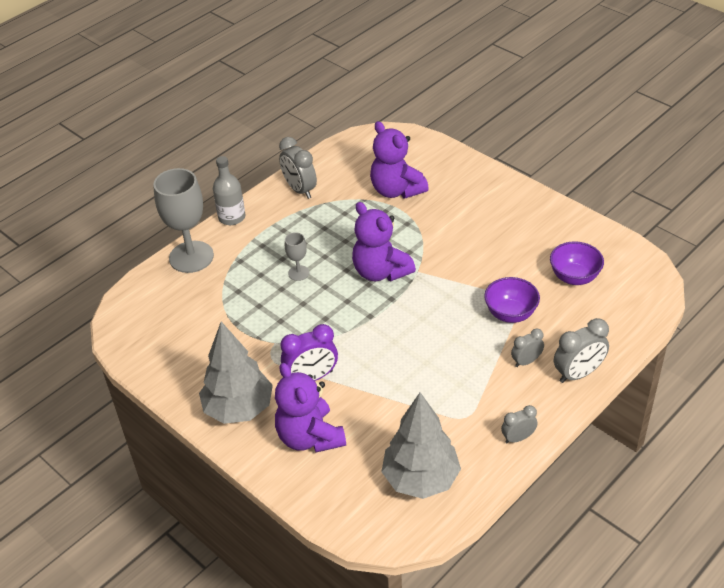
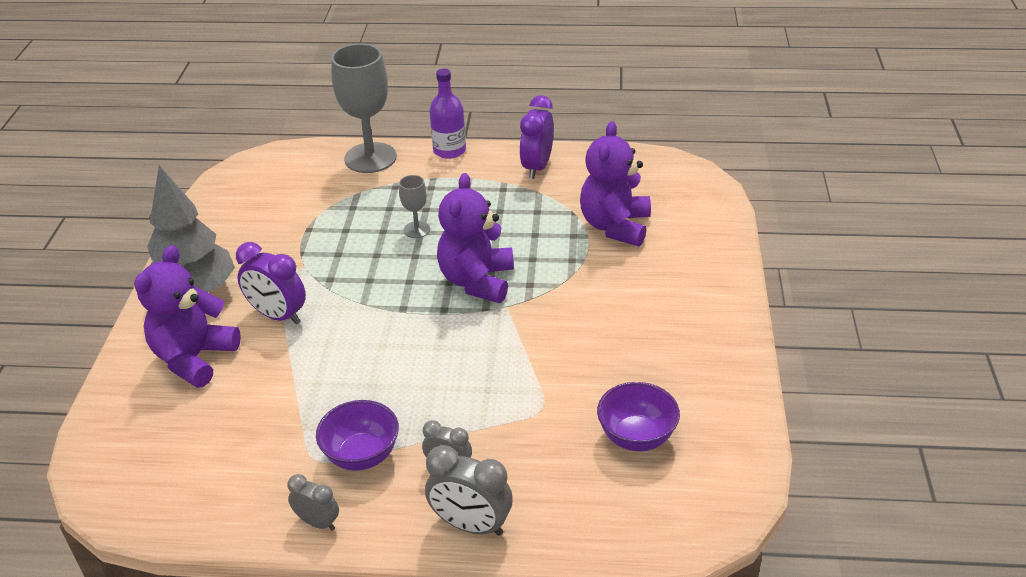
camera: 50 degrees right, 5 degrees down
grey bottle [213,156,245,225] -> purple bottle [429,69,466,159]
grey clock [279,137,317,199] -> purple clock [519,95,554,179]
grey tree [381,392,461,499] -> none
purple bowl [484,277,540,323] -> purple bowl moved to [316,400,399,471]

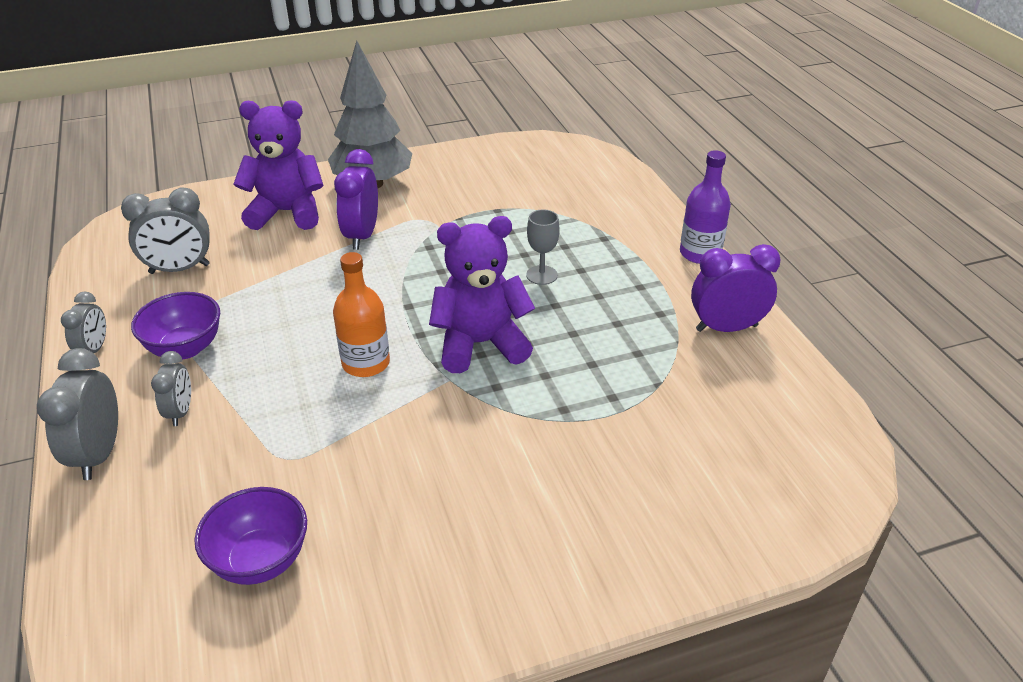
camera: 65 degrees right, 0 degrees up
grey goblet [331,44,397,173] -> none
purple teddy bear [580,121,651,246] -> none
none -> grey clock [121,188,210,274]
none -> orange bottle [333,252,390,377]

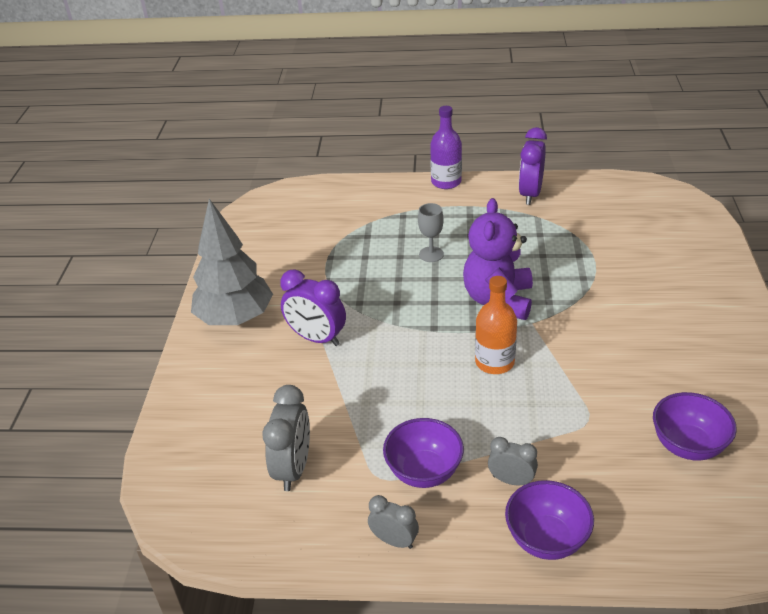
camera: 65 degrees left, 0 degrees up
grey clock [37,348,118,480] -> purple bowl [505,480,594,560]
purple teddy bear [233,100,324,230] -> none

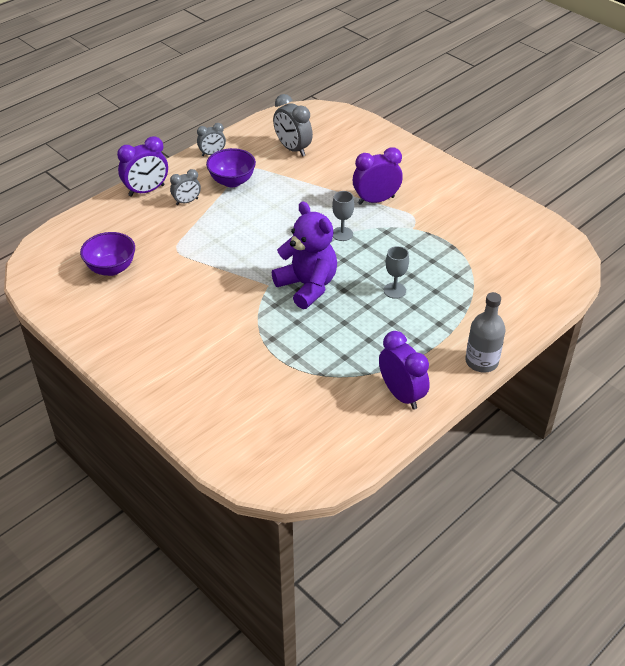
camera: 130 degrees right, 5 degrees up
grey tree [191,199,273,325] -> none
purple bottle [430,106,462,189] -> grey bottle [465,292,506,373]
orange bottle [475,276,517,374] -> none
purple bowl [505,480,594,560] -> purple clock [117,136,168,197]
none -> grey goblet [332,191,354,241]

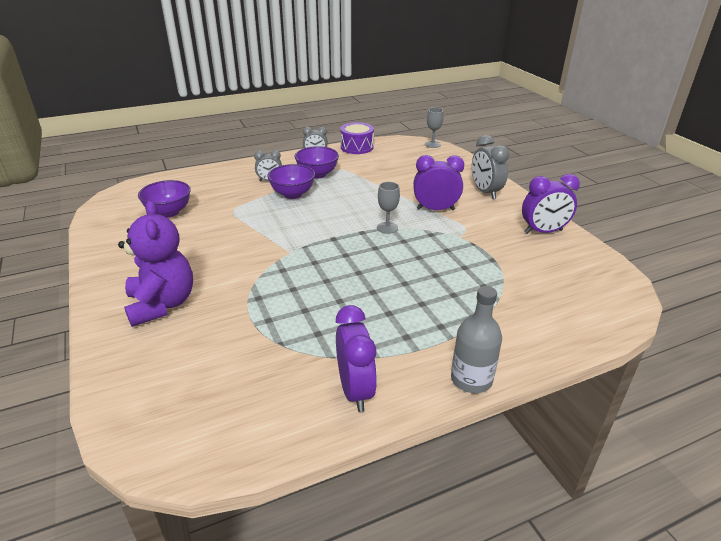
camera: 20 degrees right, 10 degrees down
purple clock [117,136,168,197] -> purple clock moved to [522,174,580,234]
purple teddy bear [272,201,337,309] -> purple teddy bear moved to [118,201,193,327]
grey clock [273,94,313,157] -> grey clock moved to [472,135,509,199]
grey goblet [384,246,409,299] -> grey goblet moved to [425,108,444,148]
none -> purple bowl [267,164,315,199]
none -> purple drum [340,122,374,154]

